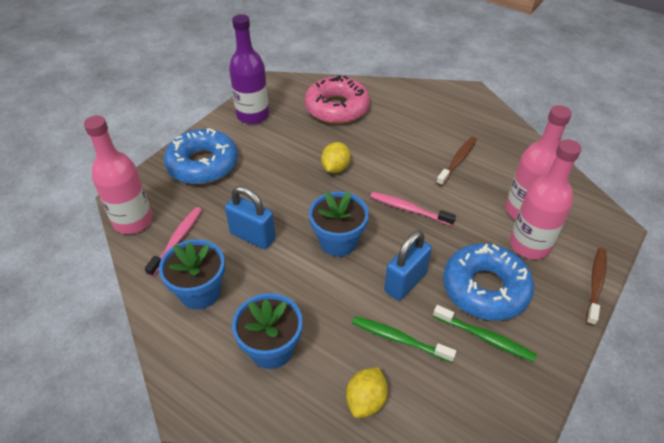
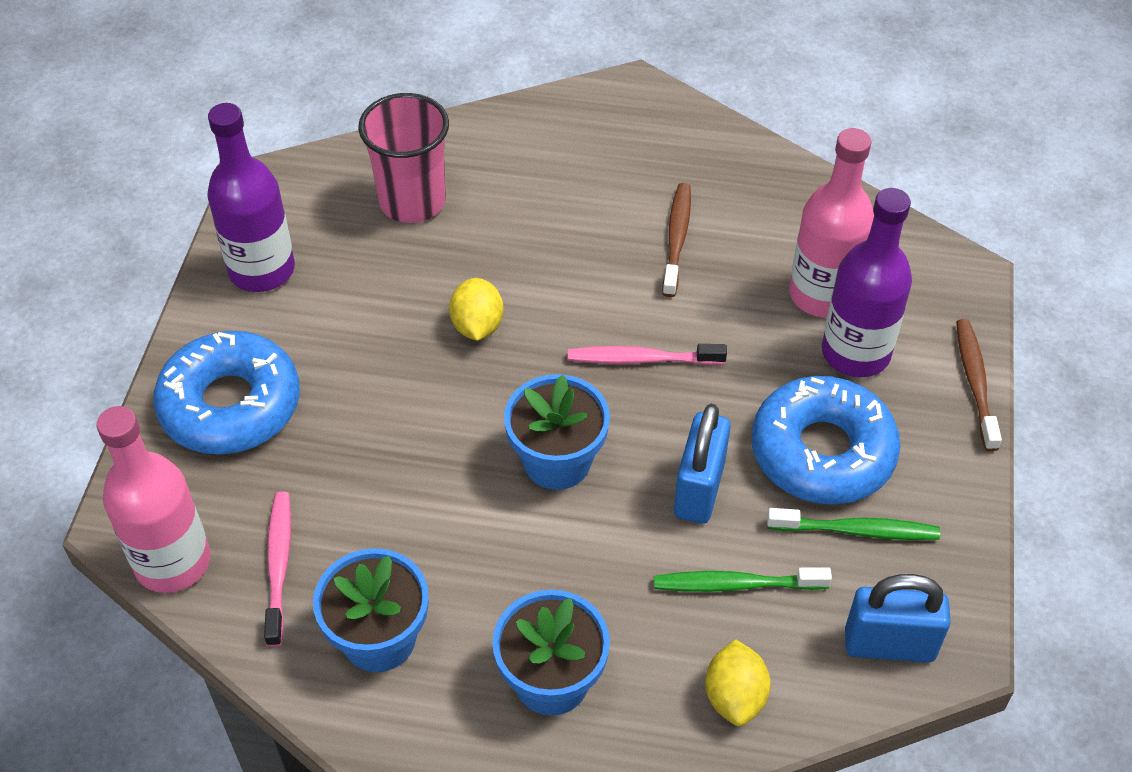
camera: 25 degrees left, 5 degrees up
blue padlock [225,186,276,249] -> blue padlock moved to [845,574,951,663]
pink donut [305,75,370,124] -> pink cup [358,93,449,223]
pink bottle [510,139,582,259] -> purple bottle [822,188,912,377]

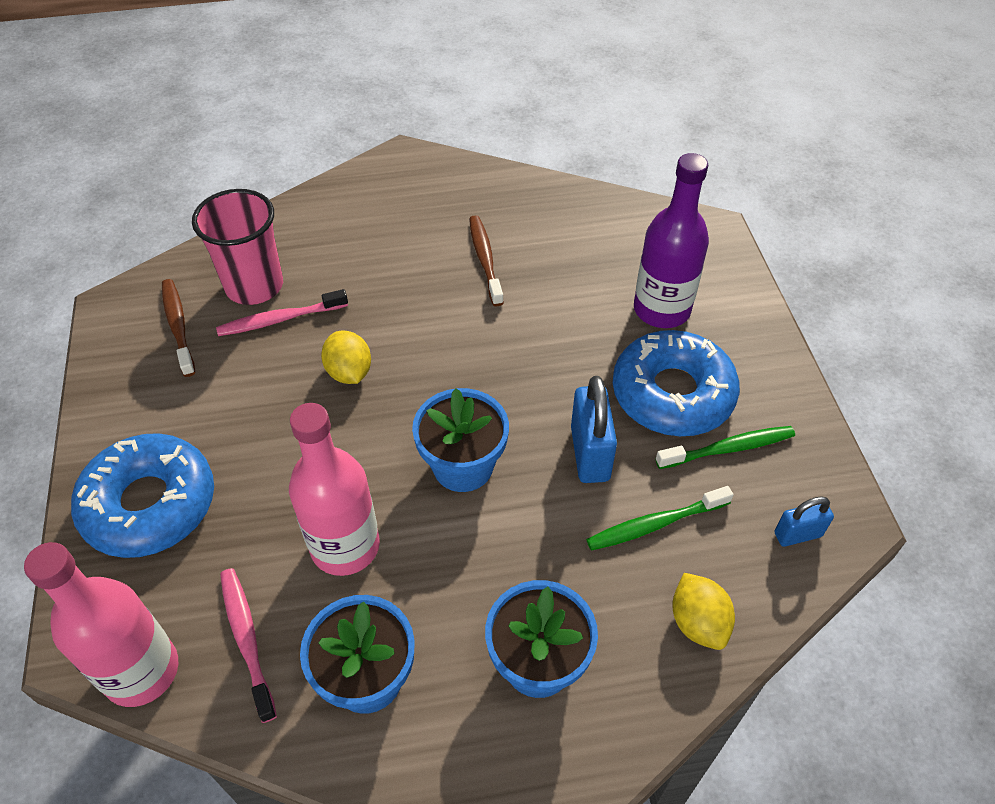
camera: 20 degrees left, 0 degrees up
purple bottle [207,103,295,292] -> none
pink toothbrush [568,344,727,365] -> pink toothbrush moved to [216,289,348,336]
pink bottle [789,128,874,317] -> pink bottle moved to [289,403,380,576]
blue padlock [845,574,951,663] -> blue padlock [774,496,834,547], size x0.60
brown toothbrush [956,319,1002,451] -> brown toothbrush moved to [162,279,195,377]

